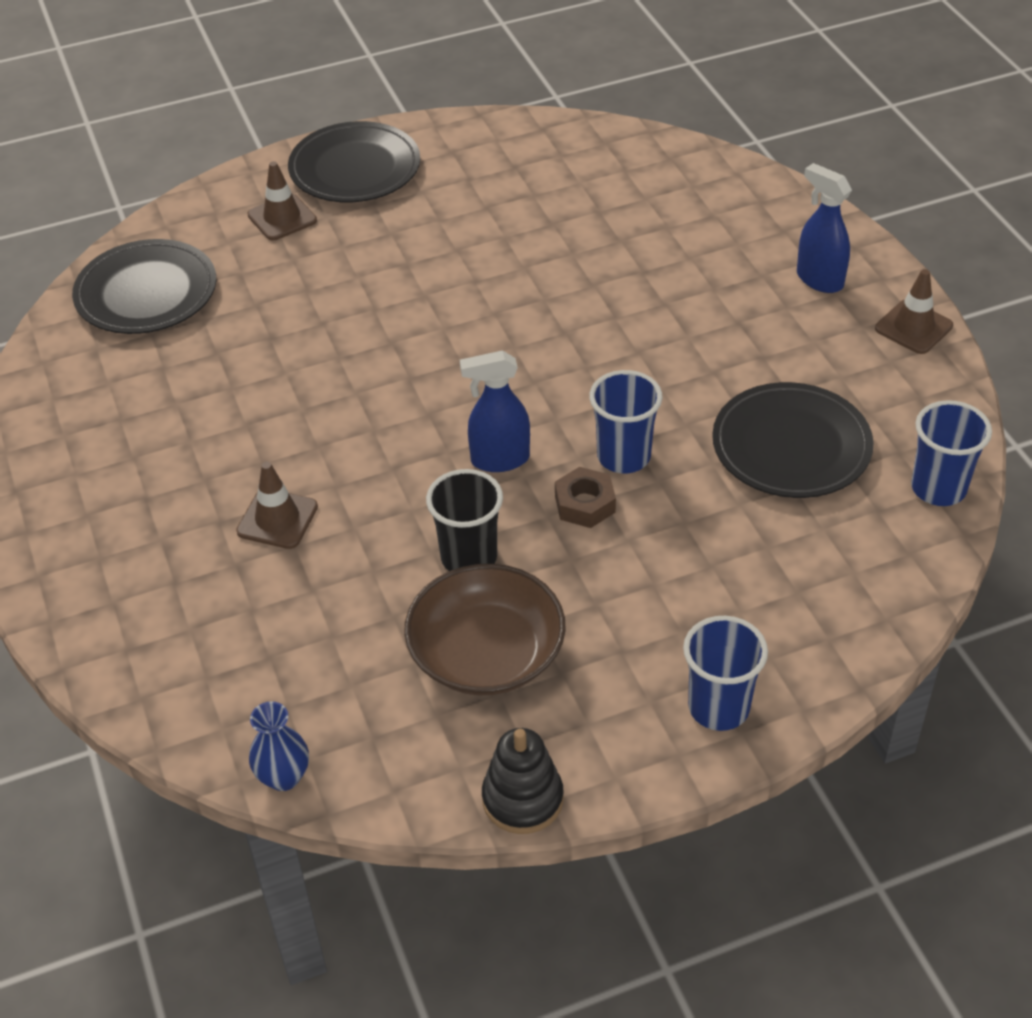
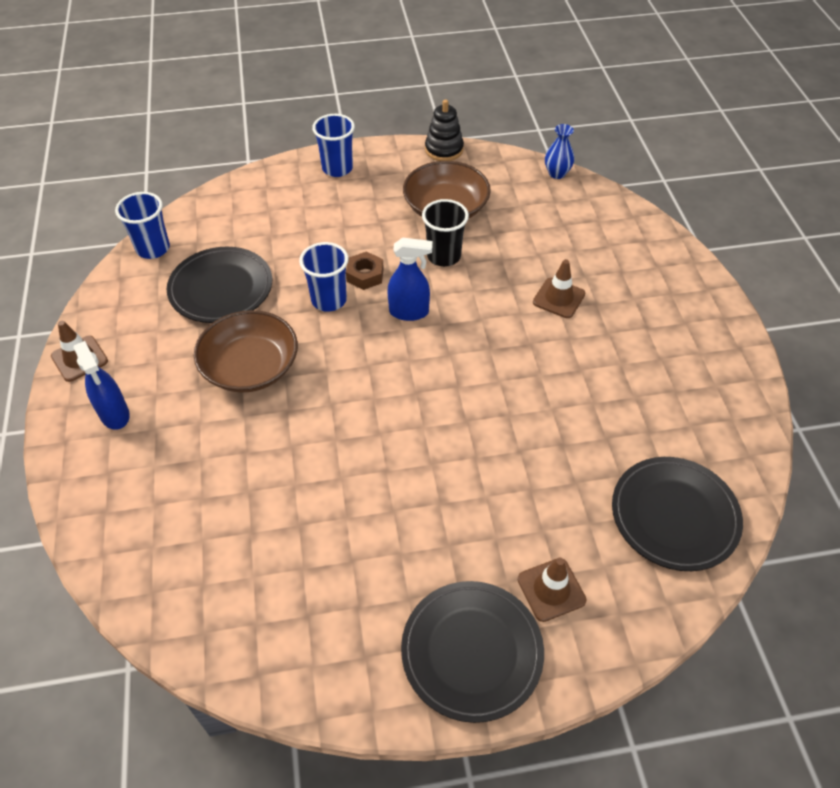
camera: 170 degrees left, 5 degrees up
none -> brown bowl [194,310,298,393]

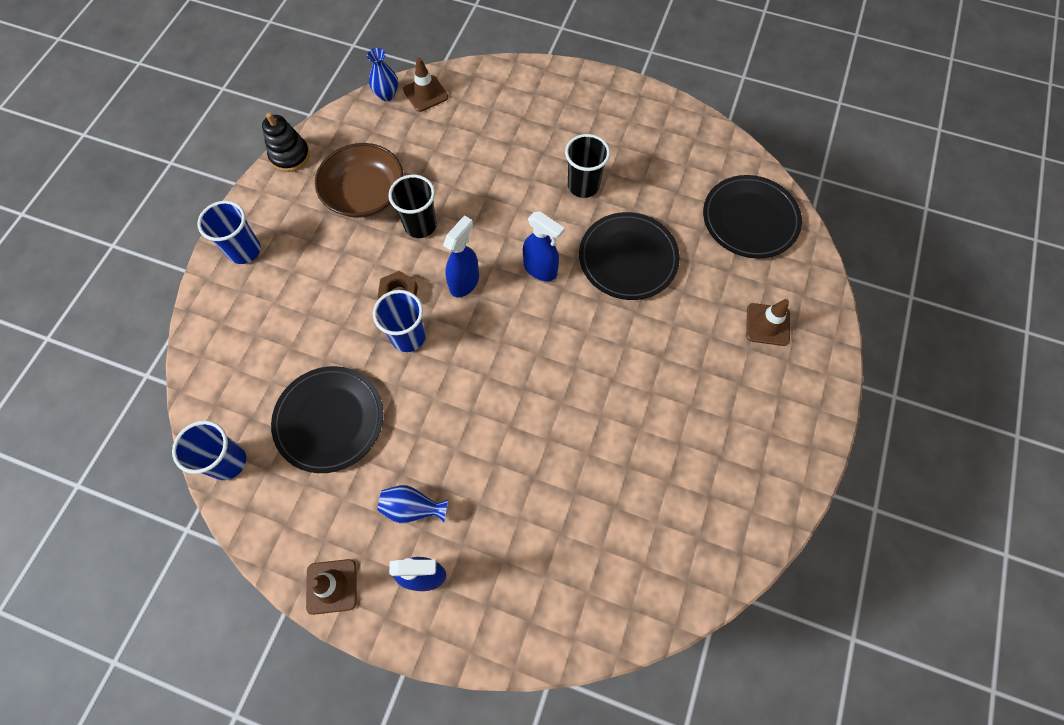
camera: 60 degrees left, 15 degrees up
brown bowl [194,310,298,393] -> none
black plate [401,581,544,723] -> black plate moved to [579,212,680,300]
brown traffic cone [533,259,585,318] -> brown traffic cone moved to [403,58,448,112]
none -> blue vase [377,485,448,523]
none -> blue spray bottle [523,211,565,281]
none -> black cup [565,134,610,198]

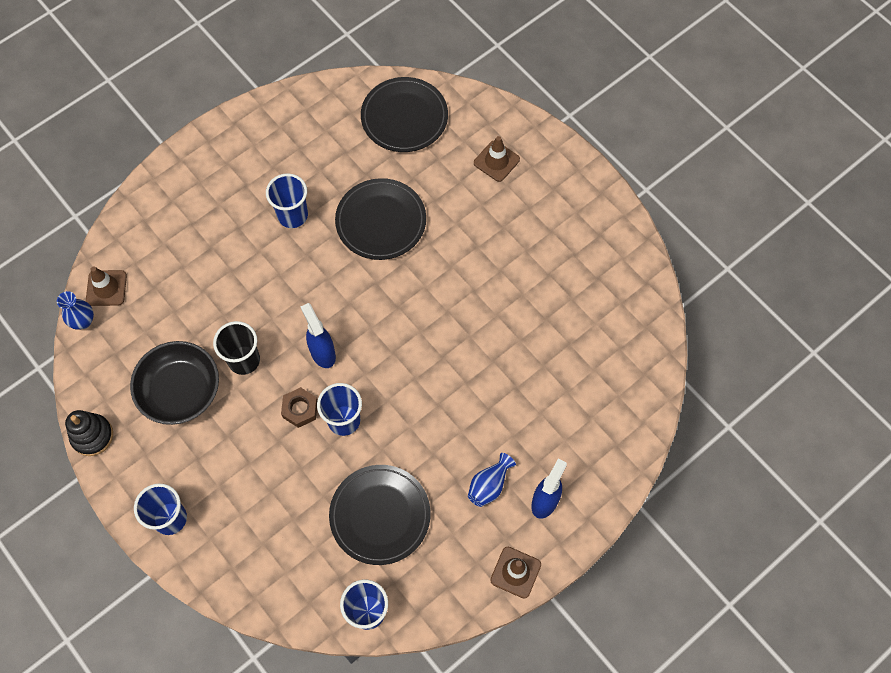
camera: 60 degrees left, 0 degrees up
brown bowl [315,143,403,218] -> black bowl [130,341,219,425]
blue spray bottle [523,211,565,281] -> none
black cup [565,134,610,198] -> blue cup [266,173,308,228]

